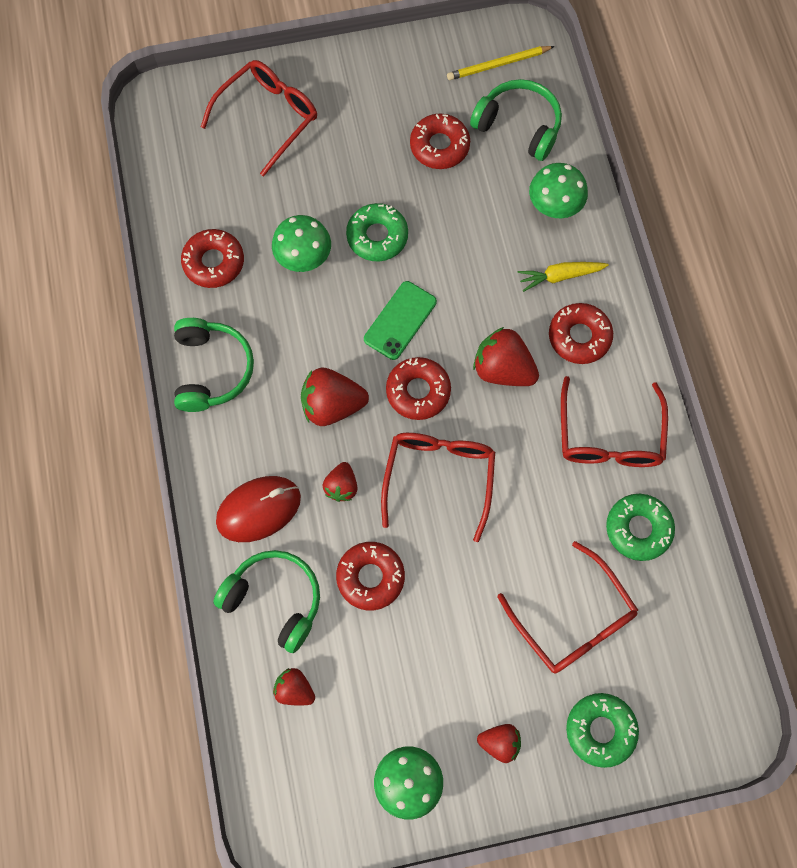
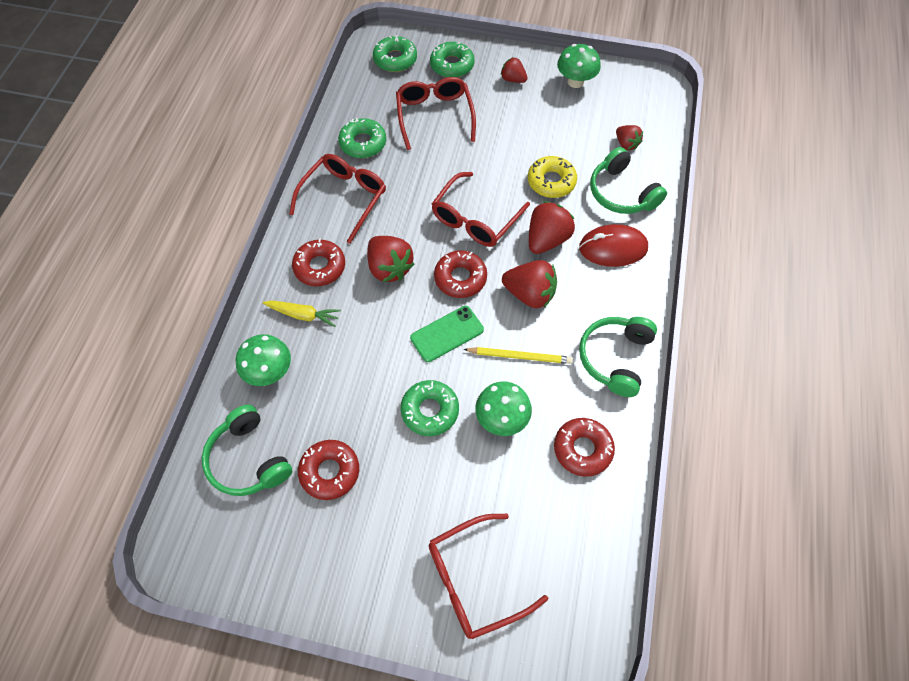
camera: 155 degrees left, 10 degrees down
red strawberry [322,462,358,502] -> red strawberry [529,201,575,254], size x1.69
red donut [336,542,405,610] -> yellow donut [528,156,577,198]
yellow pencil [447,46,555,80] -> yellow pencil moved to [463,347,573,364]
none -> green donut [373,36,417,72]

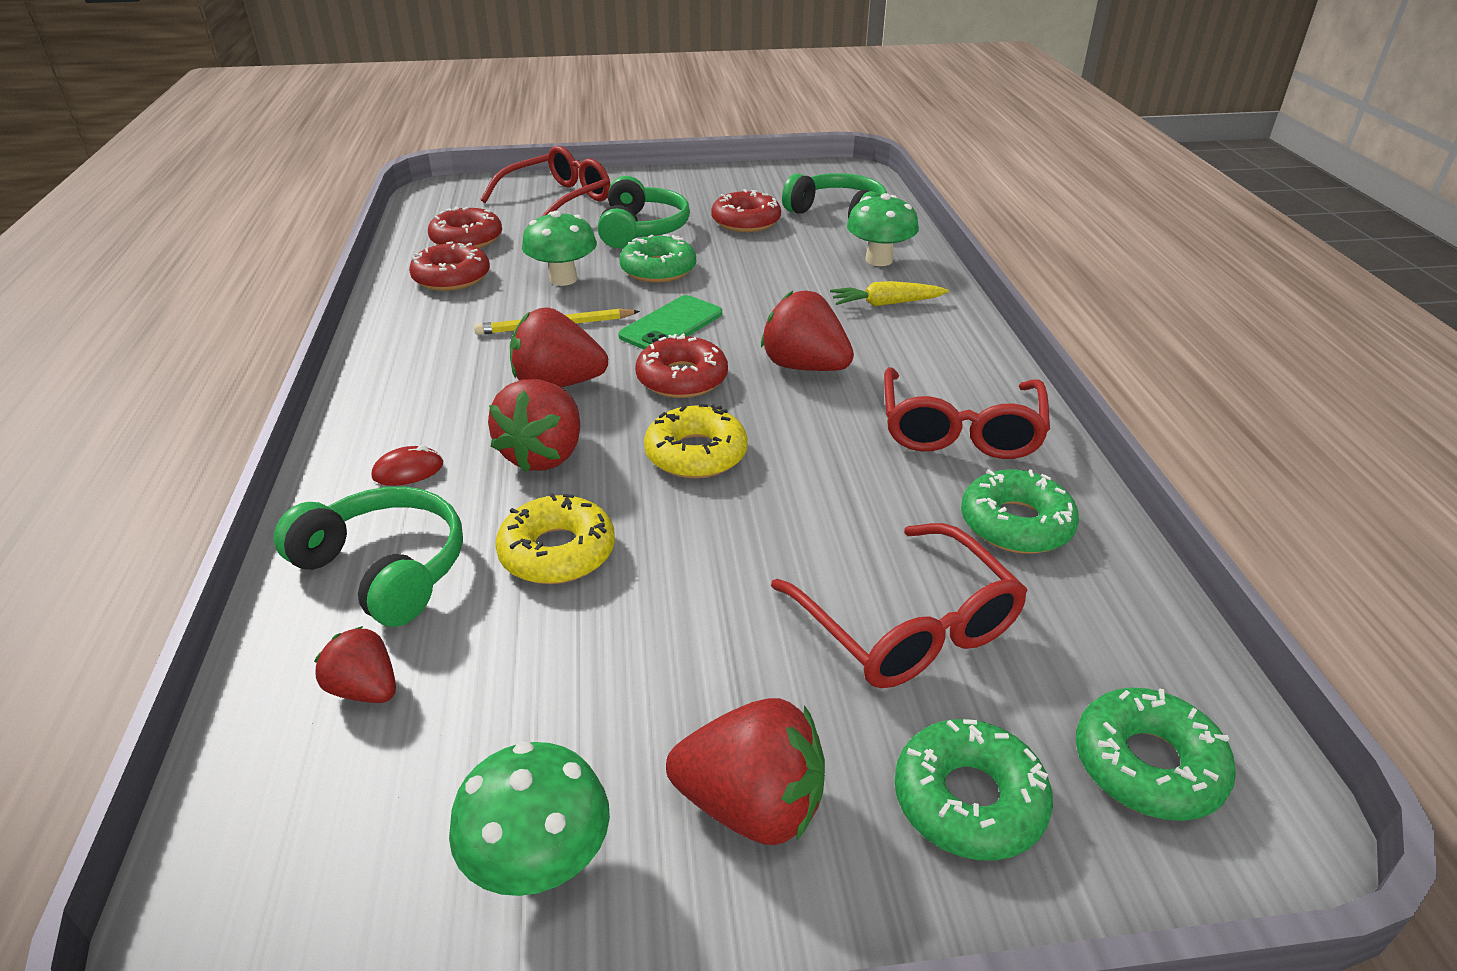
camera: 160 degrees right, 25 degrees down
red donut [292,238,345,287] -> red donut moved to [428,207,502,248]
red glasses [432,172,530,247] -> yellow donut [644,404,748,479]
red strawberry [501,57,528,83] -> red strawberry [666,698,825,845], size x1.69
red mouse [579,224,648,267] -> red mouse [372,445,443,486], size x0.50
green headphones [579,317,657,397] -> green headphones moved to [598,176,690,248]

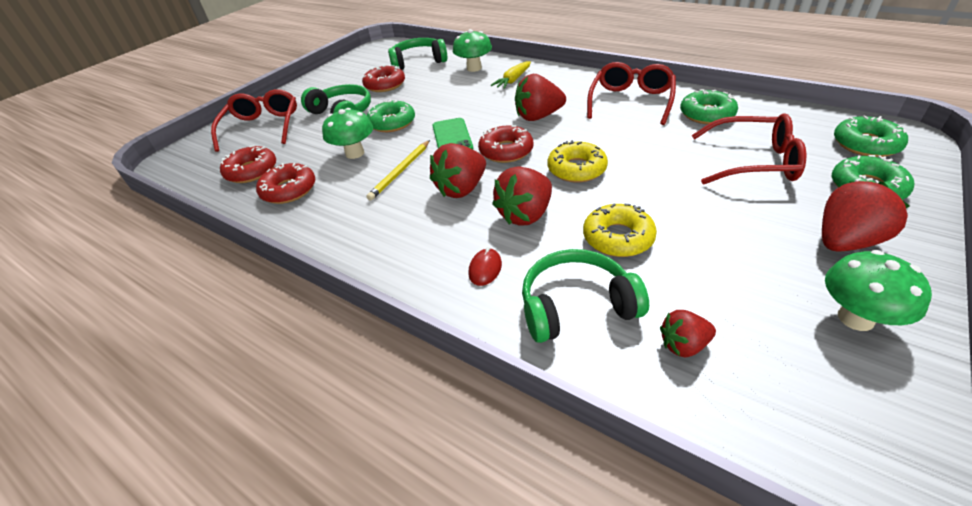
camera: 45 degrees left, 5 degrees up
red strawberry [488,379,580,473] -> red strawberry turned 75 degrees clockwise [492,167,552,226]
red glasses [884,367,1050,459] -> red glasses turned 120 degrees counterclockwise [587,62,676,125]

